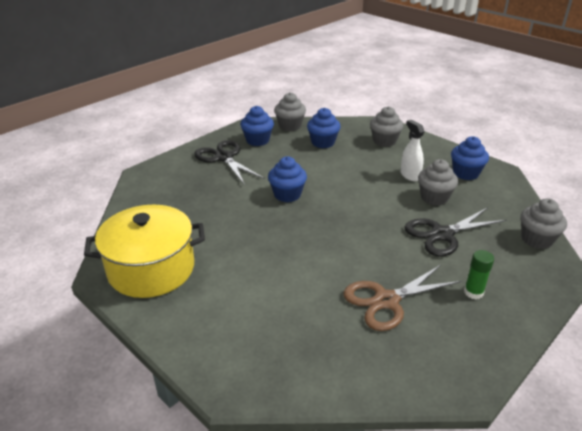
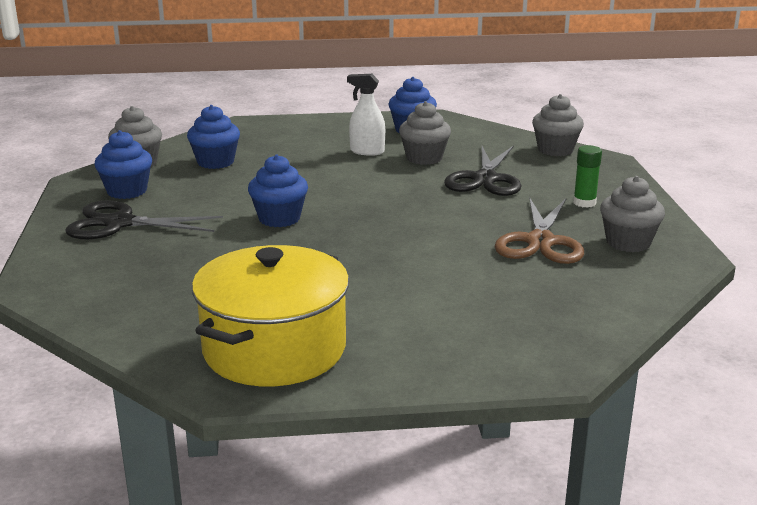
camera: 50 degrees left, 10 degrees down
grey cupcake [370,106,404,147] -> grey cupcake moved to [600,176,665,252]

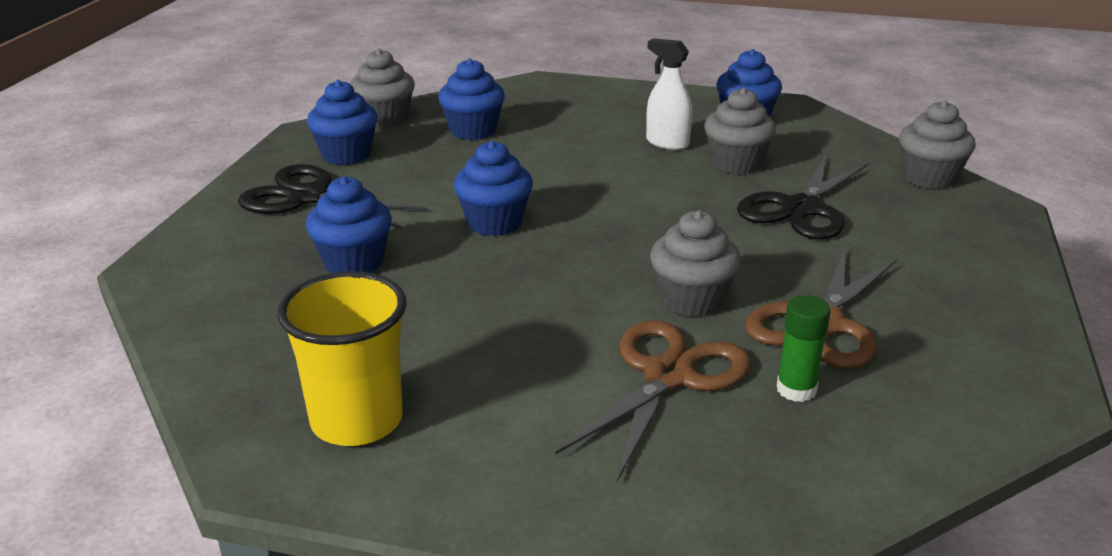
camera: 20 degrees right, 5 degrees up
yellow pot [192,245,349,386] -> yellow cup [277,271,407,446]
green glue stick [573,145,602,208] -> green glue stick moved to [776,295,831,402]
grey cupcake [600,176,665,252] -> grey cupcake moved to [650,210,741,317]
none -> blue cupcake [306,176,392,273]
none -> brown scissors [556,320,751,481]

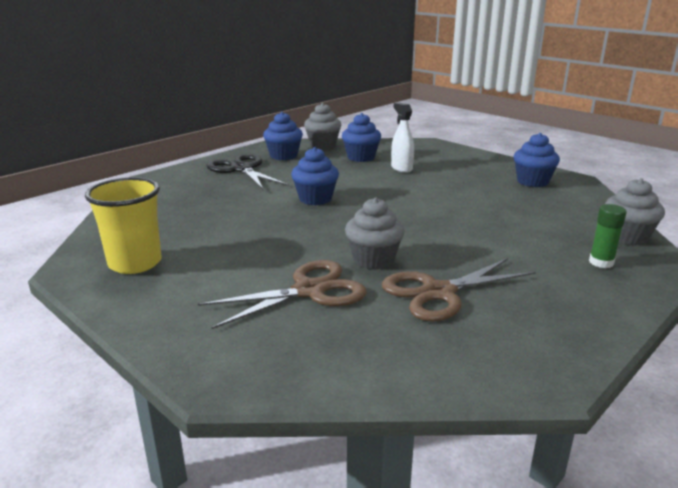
camera: 30 degrees right, 5 degrees down
blue cupcake [306,176,392,273] -> none
white spray bottle [646,38,692,150] -> white spray bottle moved to [391,102,414,173]
grey cupcake [704,88,776,174] -> none
black scissors [737,155,869,240] -> none
green glue stick [776,295,831,402] -> green glue stick moved to [589,204,626,268]

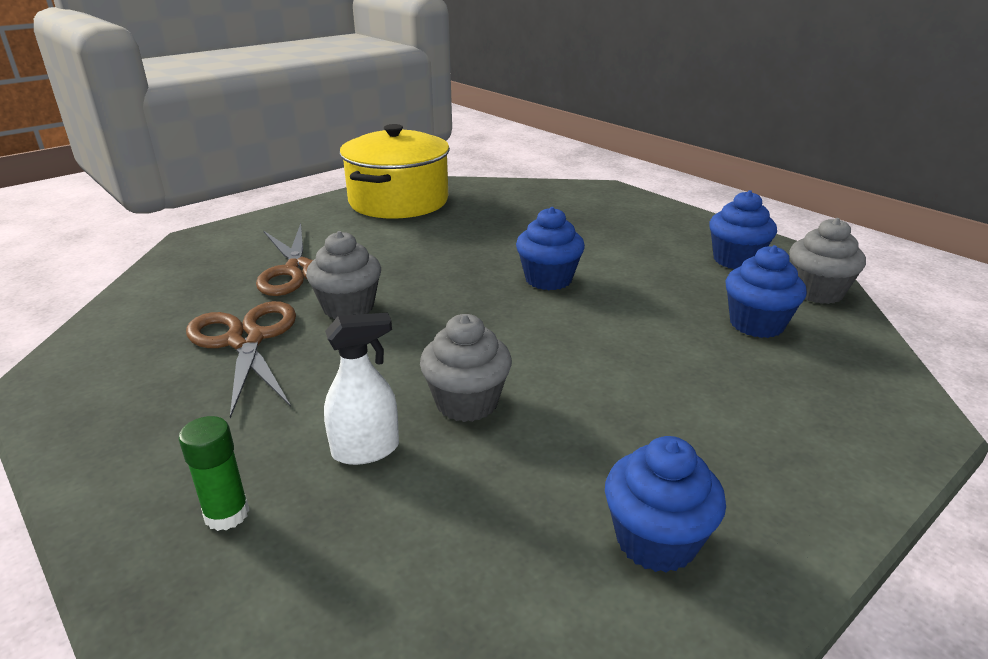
camera: 95 degrees right, 5 degrees up
yellow cup [85,177,162,274] -> yellow pot [340,124,450,219]
black scissors [206,154,289,190] -> none
white spray bottle [391,102,414,173] -> white spray bottle moved to [324,313,399,465]
grey cupcake [605,178,665,245] -> grey cupcake moved to [420,314,512,422]

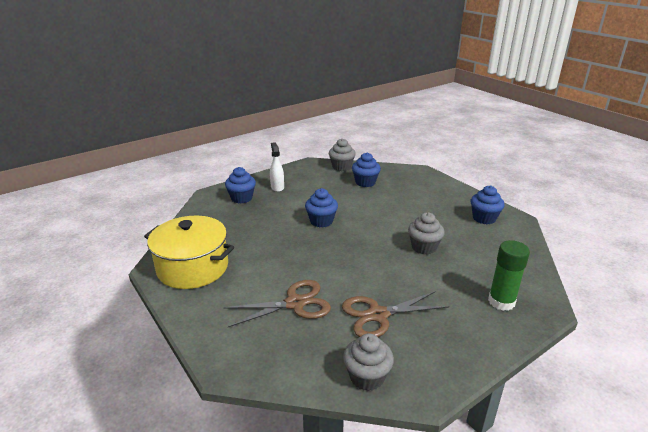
camera: 85 degrees left, 0 degrees up
green glue stick [179,416,249,531] -> green glue stick [488,240,530,311], size x1.61
grey cupcake [306,231,381,319] -> grey cupcake moved to [343,334,394,391]
white spray bottle [324,313,399,465] -> white spray bottle moved to [270,142,284,192]
blue cupcake [709,190,777,269] -> blue cupcake moved to [225,167,256,204]

